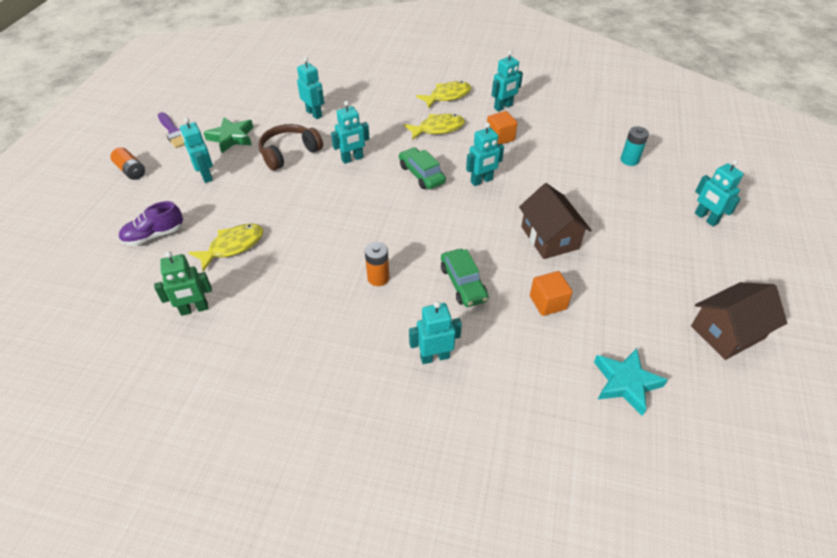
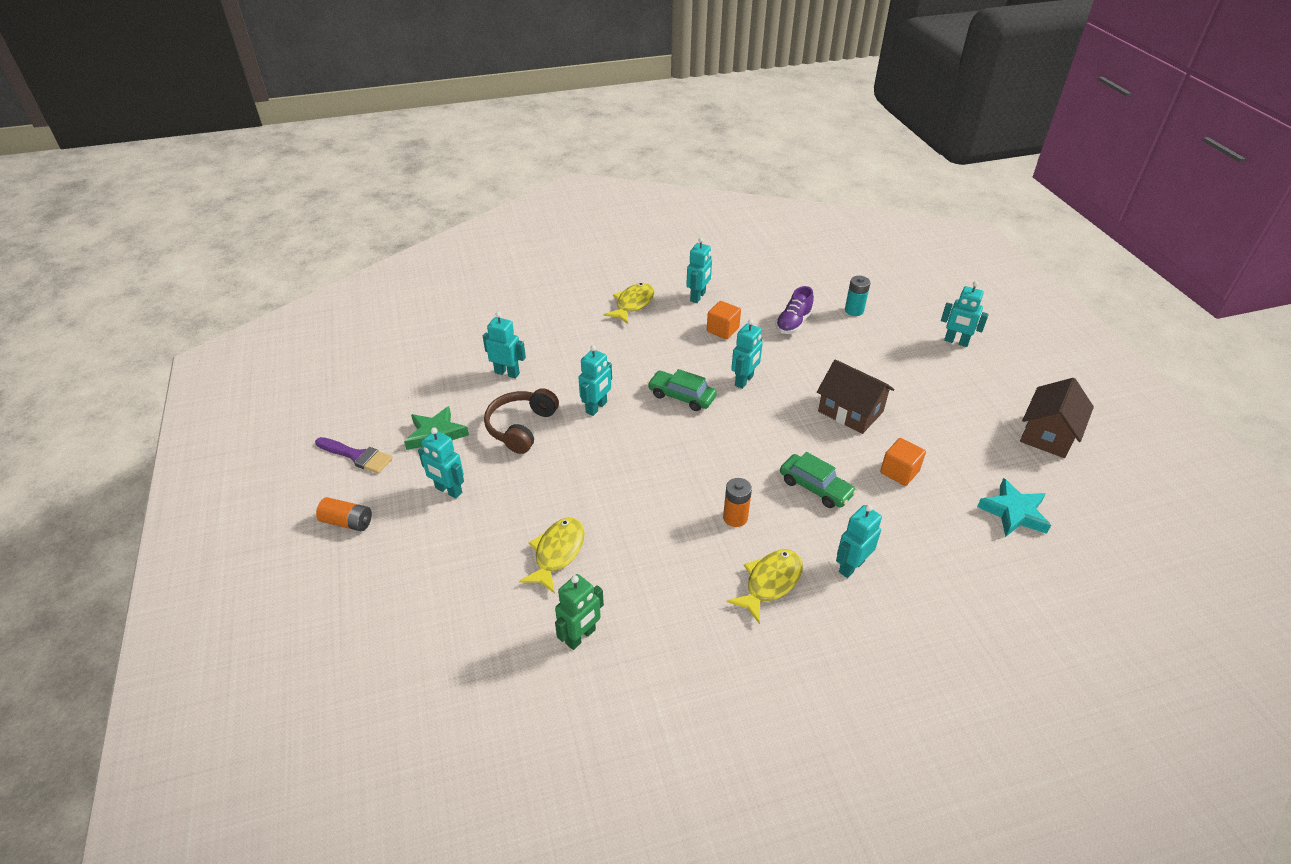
camera: 30 degrees left, 5 degrees down
purple shoe [119,201,183,246] -> purple shoe moved to [775,286,814,334]
yellow fish [404,114,465,140] -> yellow fish moved to [727,549,803,624]

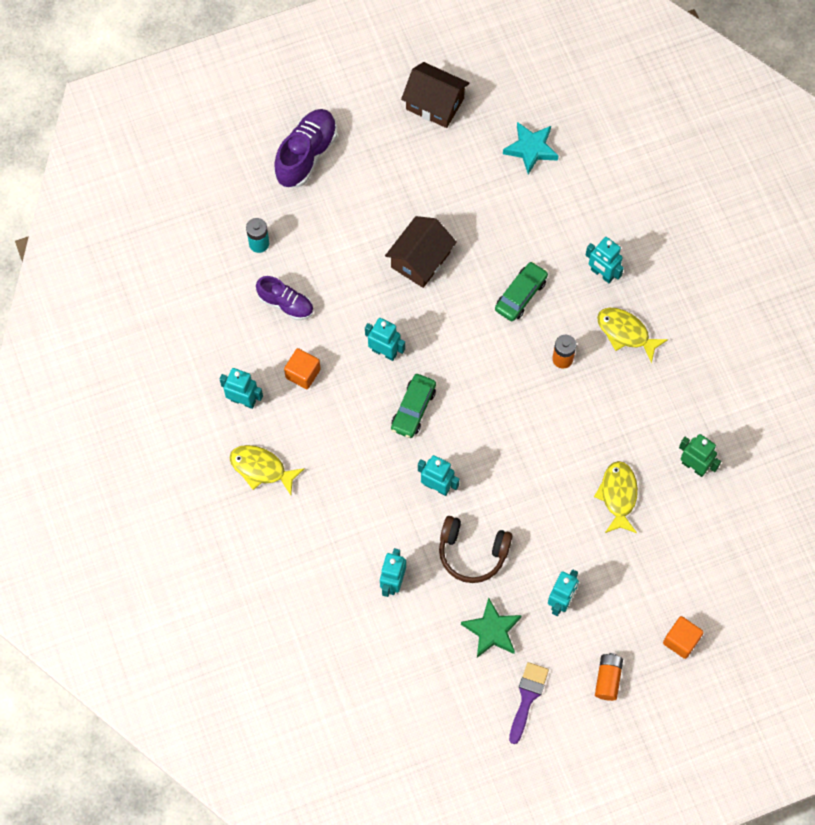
camera: 95 degrees left, 25 degrees up
yellow fish [519,518,585,594] -> yellow fish turned 75 degrees clockwise [594,461,638,533]
orange cube [880,438,926,486] -> orange cube moved to [663,616,704,659]
turquoise robot [941,281,989,347] -> purple shoe [274,109,337,187]

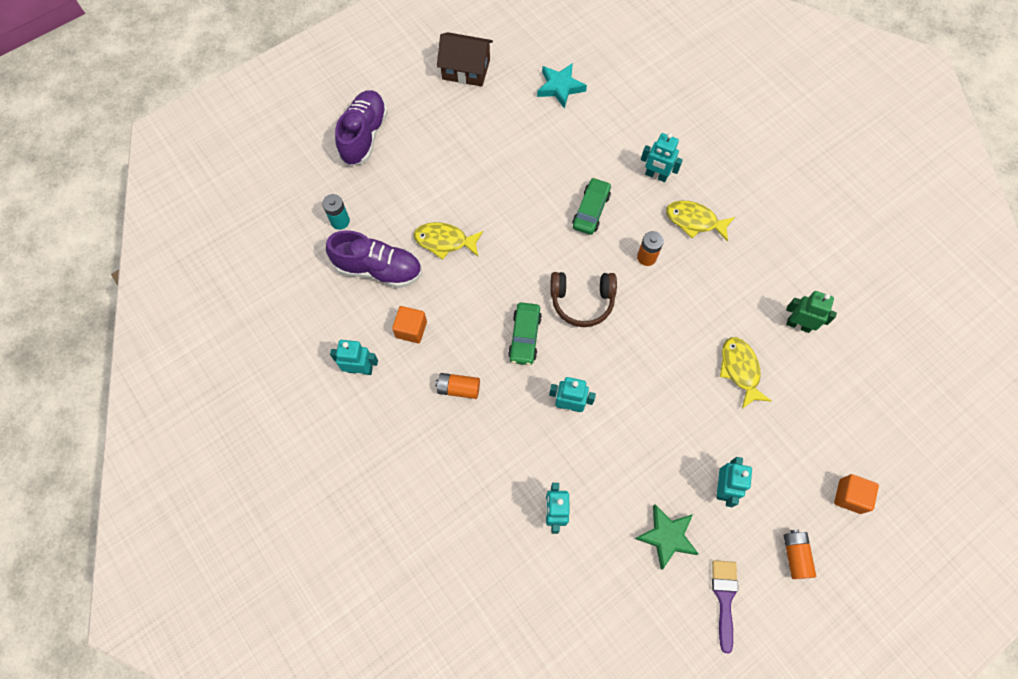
camera: 15 degrees left, 0 degrees up
yellow fish [230,445,305,495] -> yellow fish moved to [414,222,483,260]
purple shoe [256,276,313,320] -> purple shoe [326,230,422,288], size x1.56
turquoise robot [365,318,405,361] -> none
brown house [385,216,457,288] -> none
brown headphones [439,516,513,583] -> brown headphones moved to [550,272,617,327]
none -> orange battery [435,373,480,399]

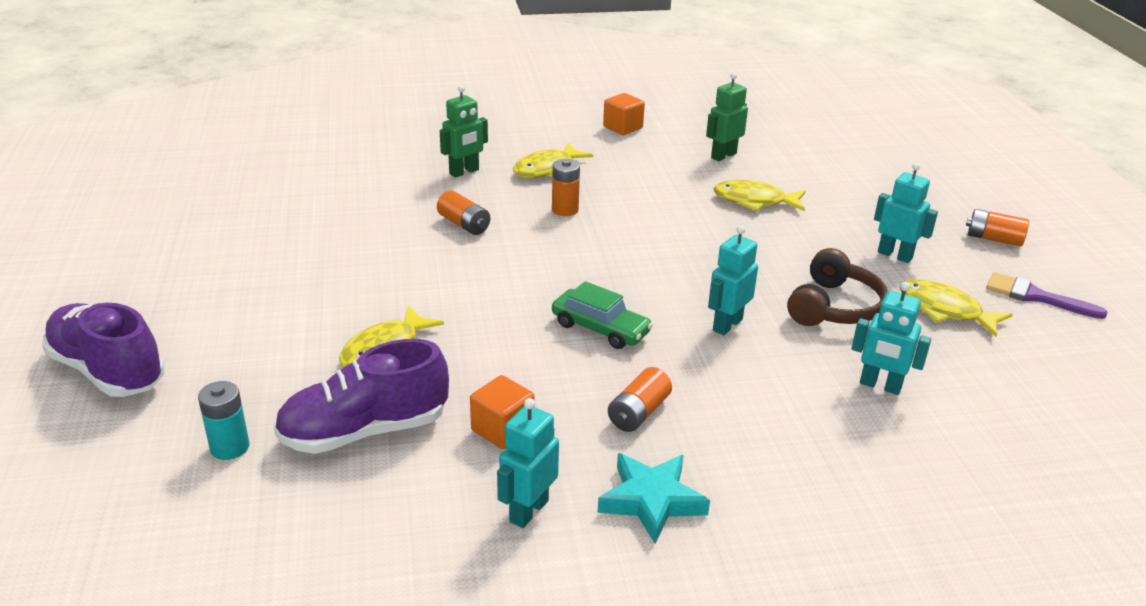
camera: 65 degrees left, 35 degrees down
purple shoe [326,230,422,288] -> purple shoe turned 150 degrees counterclockwise [274,339,449,454]
brown house [437,32,493,87] -> none
turquoise star [537,63,587,109] -> turquoise star moved to [598,453,710,544]
brown headphones [550,272,617,327] -> brown headphones moved to [787,248,888,326]
green car [572,177,611,235] -> orange battery [437,190,490,235]
green star [635,505,698,570] -> yellow fish [900,279,1013,337]
turquoise robot [641,133,683,182] -> green robot [440,85,488,177]
orange cube [834,474,879,514] -> orange cube moved to [603,93,645,135]

